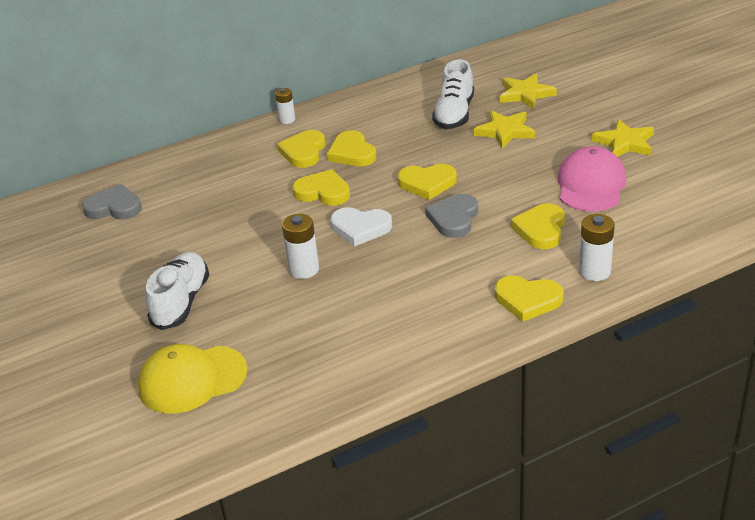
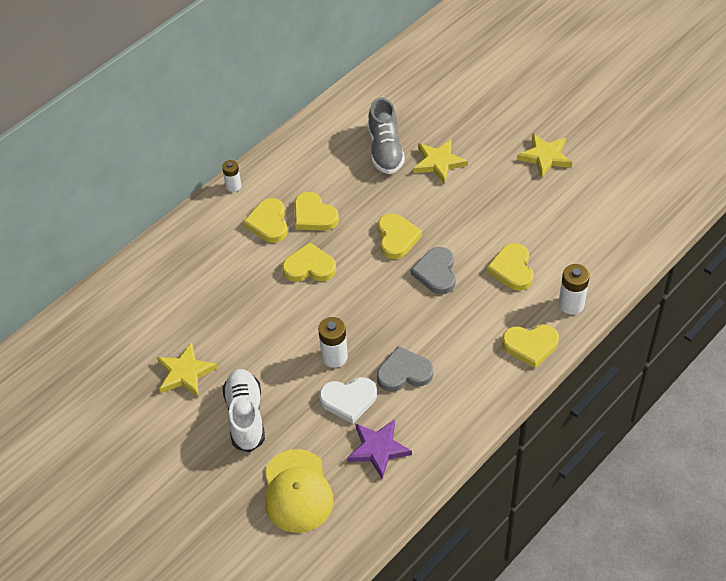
camera: 20 degrees left, 15 degrees up
grey heart [82,184,142,220] -> grey heart moved to [377,346,433,392]
yellow cap [138,344,248,414] -> yellow cap turned 60 degrees counterclockwise [265,449,334,533]
white heart [331,207,392,246] -> white heart moved to [319,377,377,424]
yellow heart [397,164,457,200] -> yellow heart turned 75 degrees counterclockwise [378,213,422,259]
white shoe [432,59,474,129] -> grey shoe [368,98,405,174]
yellow star [500,74,557,109] -> yellow star moved to [157,342,218,397]
pink cap [557,146,626,211] -> none
none -> purple star [347,419,412,479]

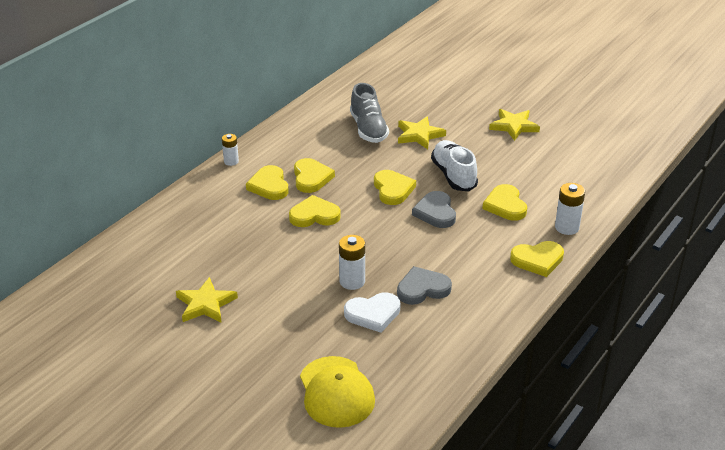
camera: 10 degrees left, 15 degrees down
white shoe [223,369,265,452] -> white shoe moved to [431,140,478,191]
yellow heart [294,192,339,231] -> yellow heart turned 135 degrees counterclockwise [294,158,335,193]
purple star [347,419,412,479] -> none

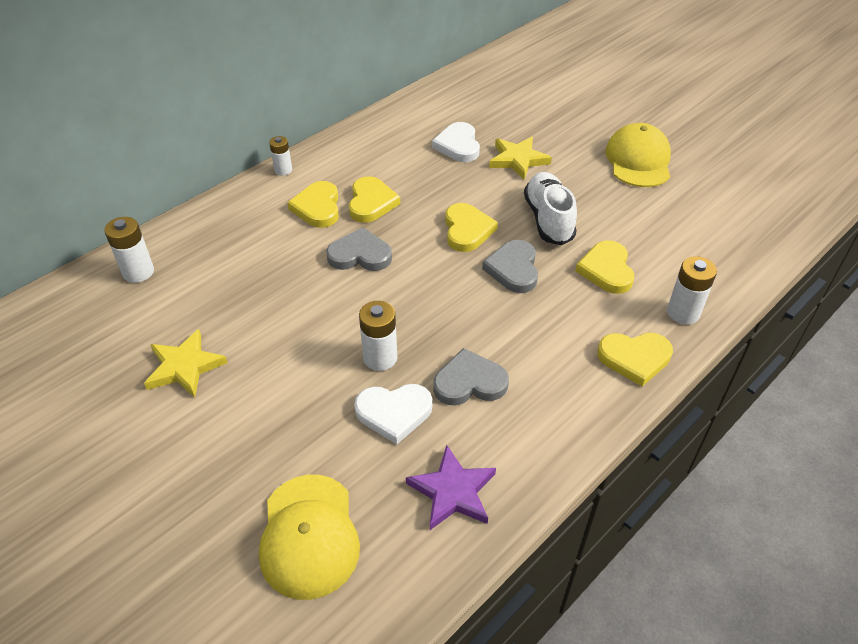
camera: 10 degrees right, 10 degrees up
yellow heart [289,195,341,227] -> grey heart [326,227,392,271]
grey shoe [350,83,389,143] -> white heart [432,122,480,162]
yellow star [489,109,540,141] -> yellow cap [605,123,671,187]
none -> white battery [104,217,154,283]
none -> purple star [406,445,496,530]

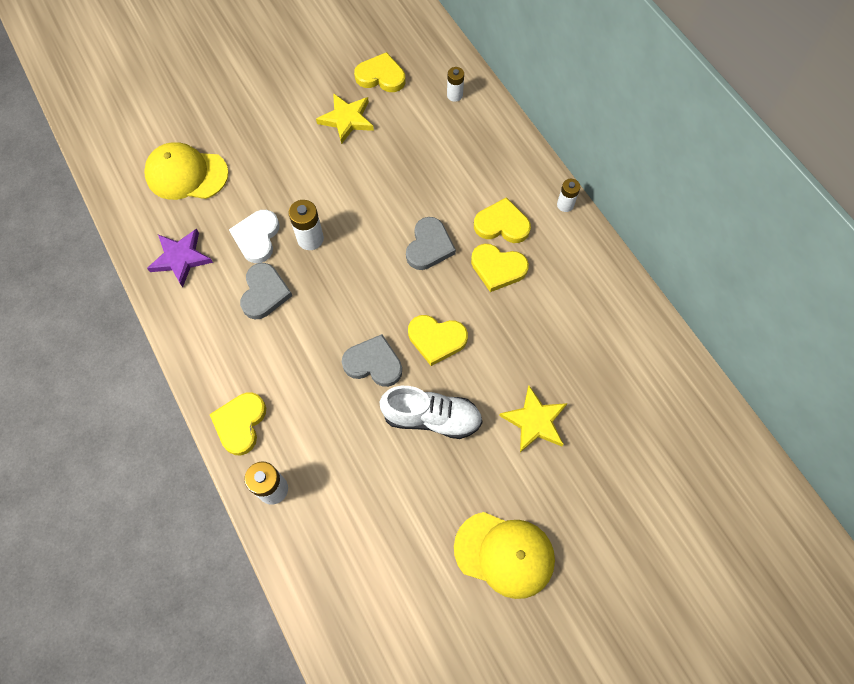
camera: 105 degrees right, 20 degrees up
white battery [104,217,154,283] -> white battery [447,67,464,102], size x0.66
white heart [432,122,480,162] -> none
yellow heart [575,240,634,294] -> yellow heart moved to [354,52,405,92]

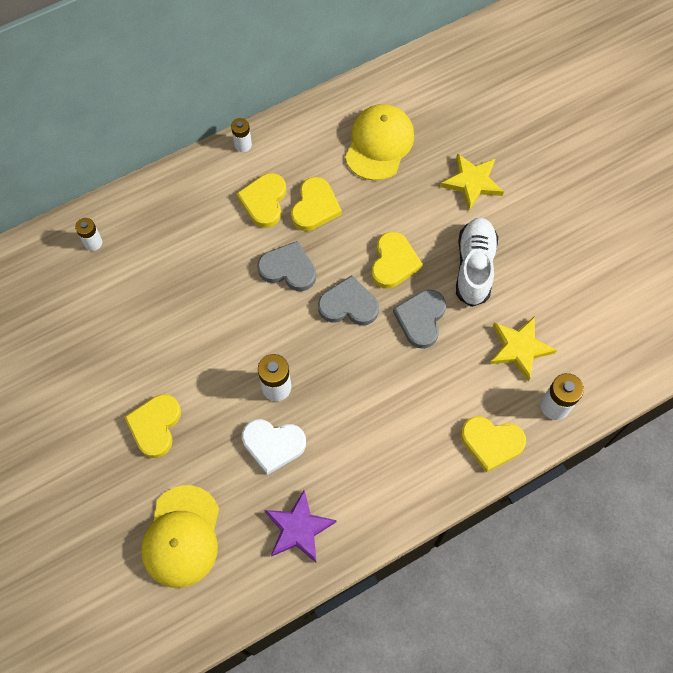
camera: 90 degrees left, 0 degrees up
grey heart [240,263,292,319] -> grey heart moved to [318,275,379,326]
yellow star [316,93,374,144] -> yellow star moved to [490,316,557,382]
yellow heart [354,52,405,92] -> yellow heart moved to [124,394,181,458]
yellow cap [454,512,555,599] -> yellow cap moved to [345,104,414,181]

